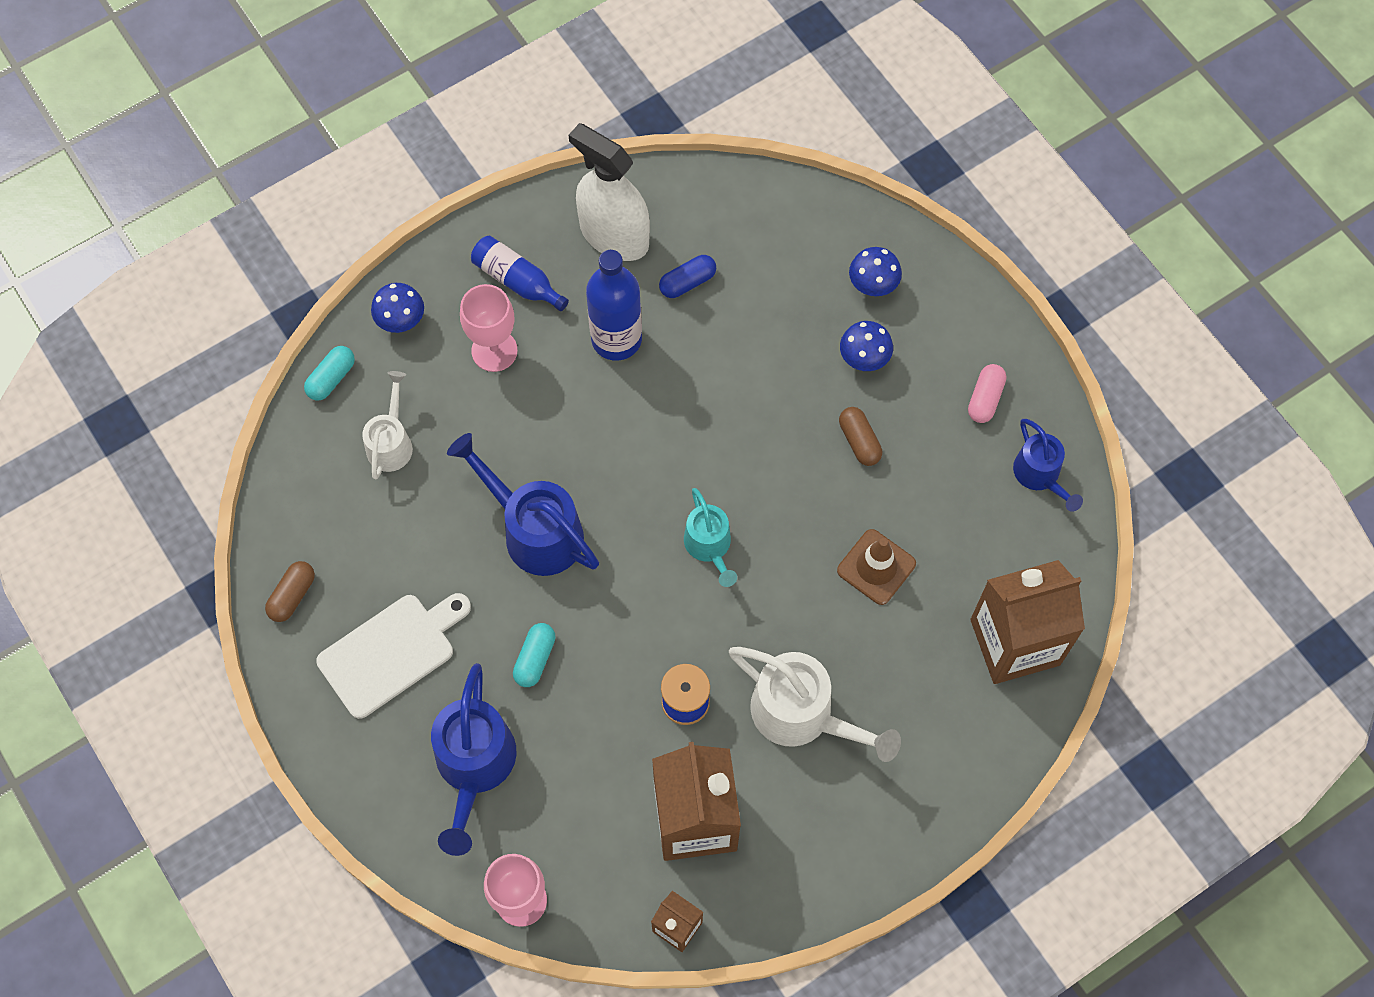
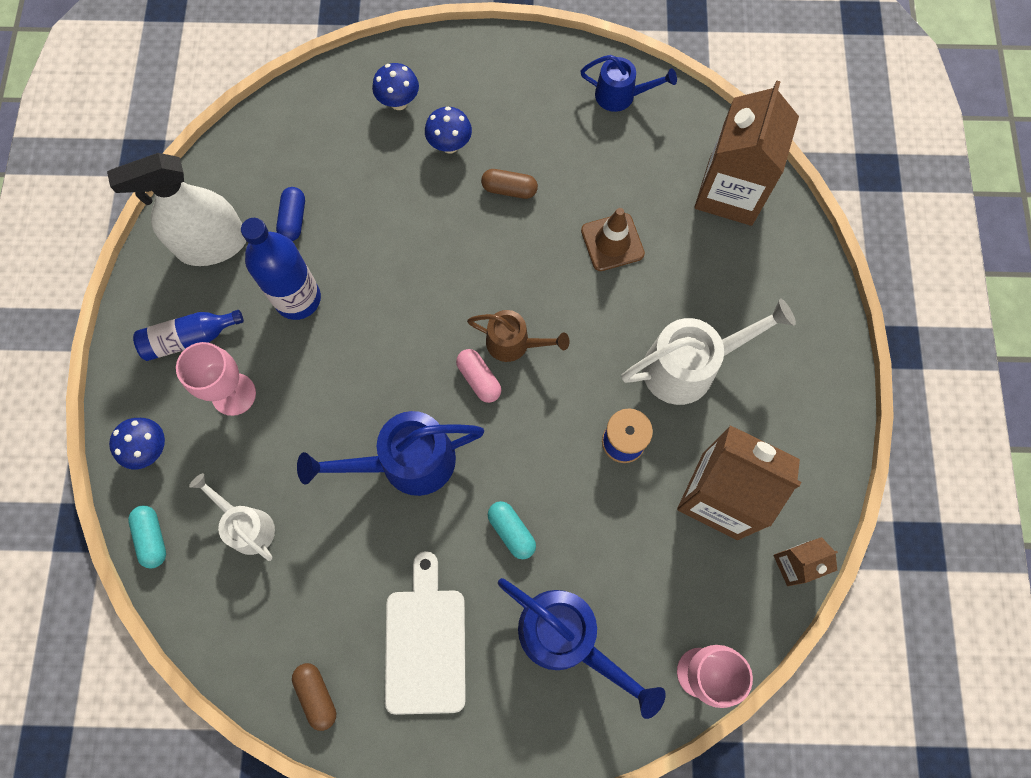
camera: 55 degrees left, 5 degrees up
turquoise watering can [684,488,737,587] -> brown watering can [467,310,569,362]
pink capsule [968,364,1006,423] -> pink capsule moved to [456,349,501,403]

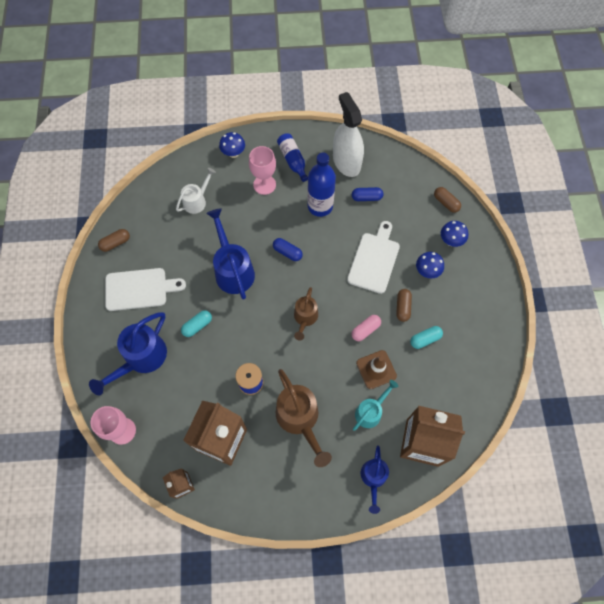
camera: 85 degrees right, 5 degrees down
turquoise capsule [128,506,166,568] -> turquoise capsule moved to [410,326,443,349]
pink capsule [456,349,501,403] -> pink capsule moved to [351,315,381,341]
blue watering can [580,55,677,112] -> blue watering can moved to [361,445,389,514]
white watering can [621,299,796,405] -> brown watering can [276,369,332,467]
none -> blue capsule [273,238,303,261]
none -> white cutting board [347,221,400,294]
none -> turquoise watering can [353,380,399,431]
none -> brown capsule [434,187,461,213]

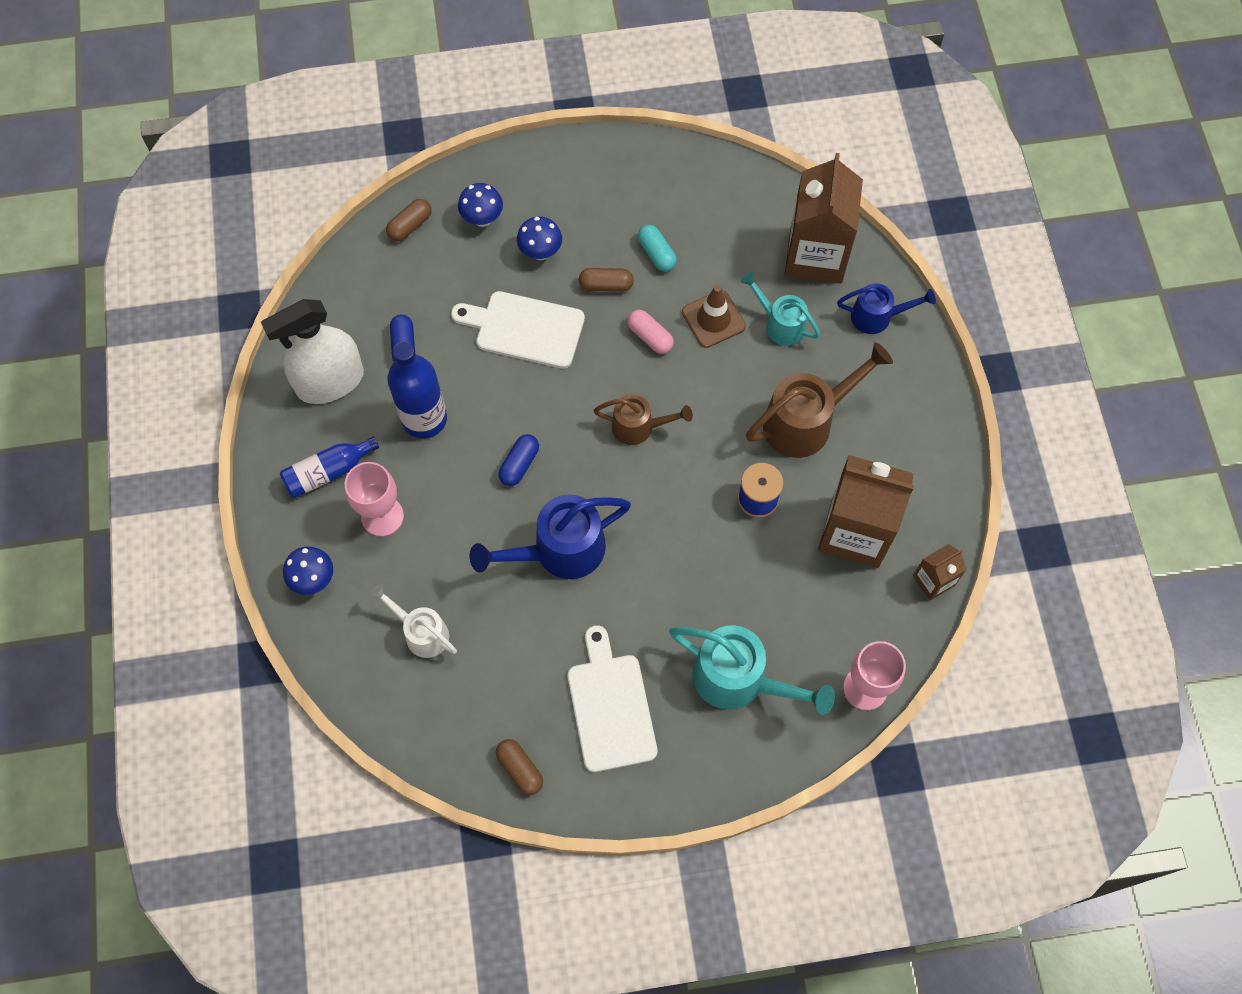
camera: 95 degrees left, 0 degrees up
blue watering can [89,312,167,395] -> turquoise watering can [669,625,835,715]
turquoise capsule [181,310,212,337] -> none

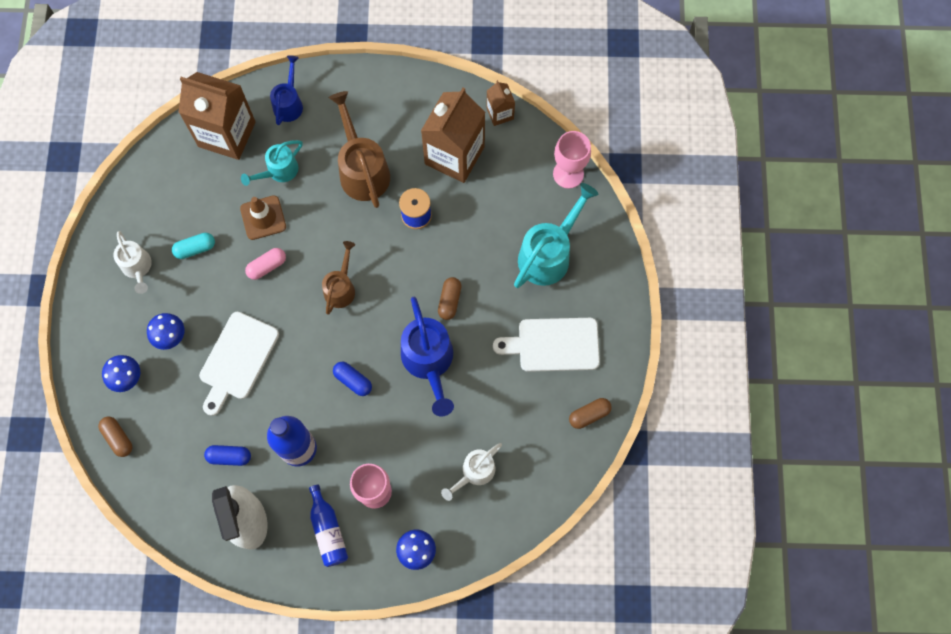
camera: 80 degrees left, 5 degrees up
brown capsule [579,268,634,292] -> brown capsule moved to [438,277,461,320]
none -> white watering can [113,231,152,294]

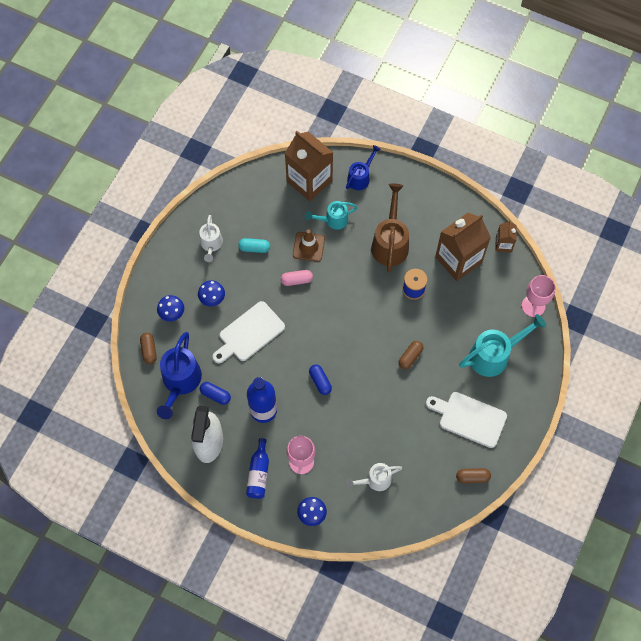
camera: 25 degrees right, 5 degrees down
brown watering can [322,241,355,315] -> none
blue watering can [401,297,454,416] -> blue watering can moved to [157,332,202,419]

